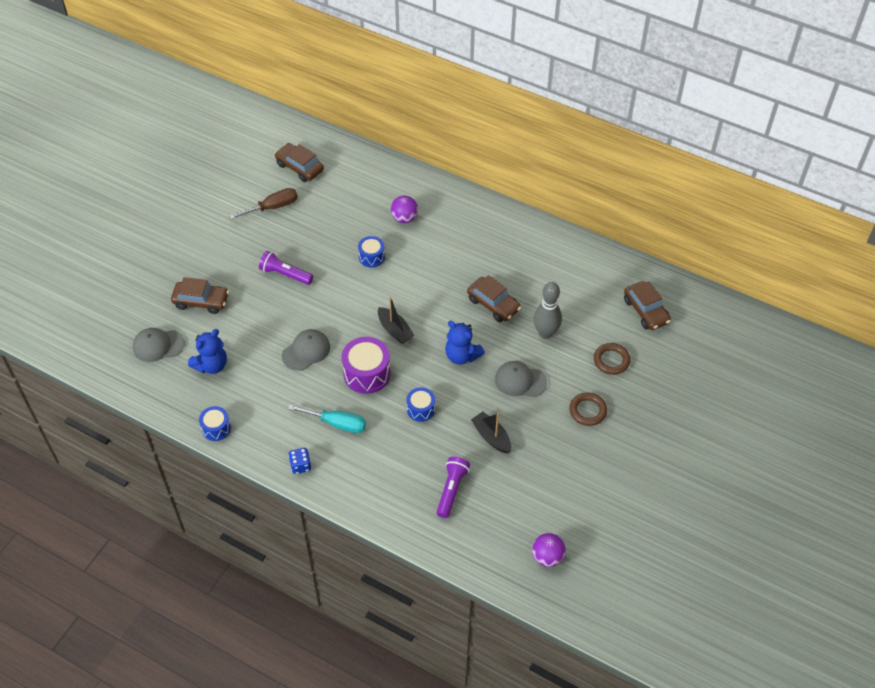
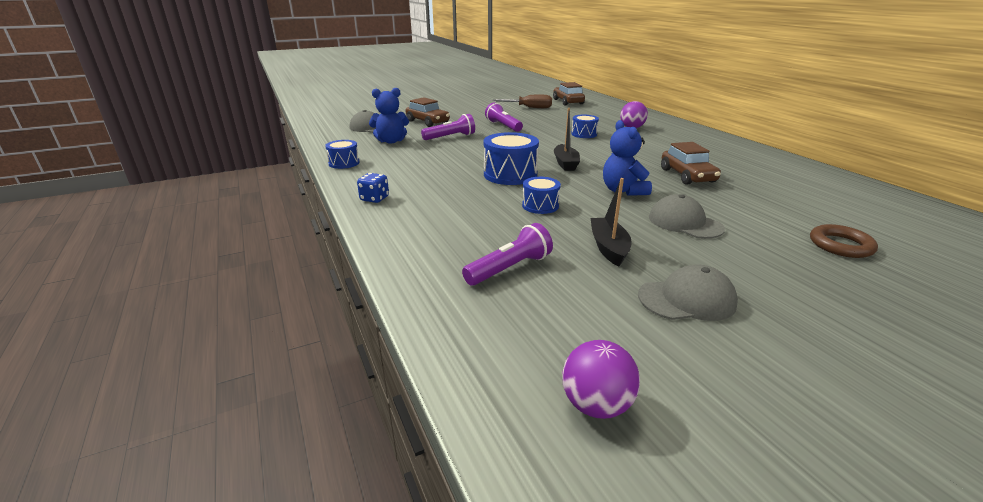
camera: 35 degrees right, 25 degrees down
grey cap [282,329,330,371] -> grey cap moved to [638,265,738,321]
turquoise screwdriver [288,404,366,433] -> none
purple drum [341,337,391,394] -> blue drum [484,132,539,185]
grey bowling pin [533,282,562,339] -> none
brown ring [569,393,607,426] -> none
brown car [624,281,671,330] -> none
none -> purple flashlight [421,114,475,140]

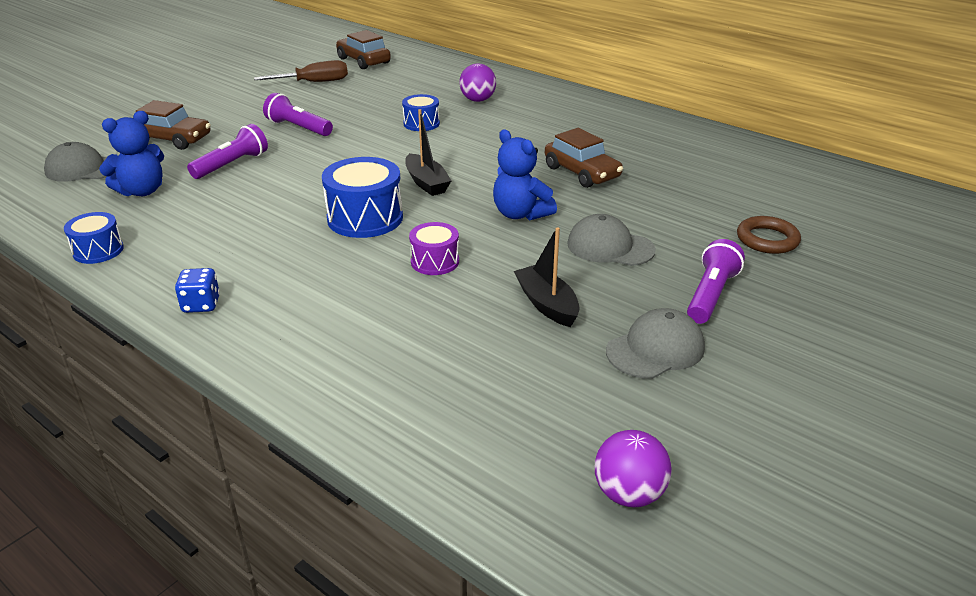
camera: 25 degrees left, 5 degrees up
purple flashlight [462,223,553,286] -> purple flashlight moved to [687,239,745,324]
blue drum [522,177,561,214] -> purple drum [409,222,459,275]

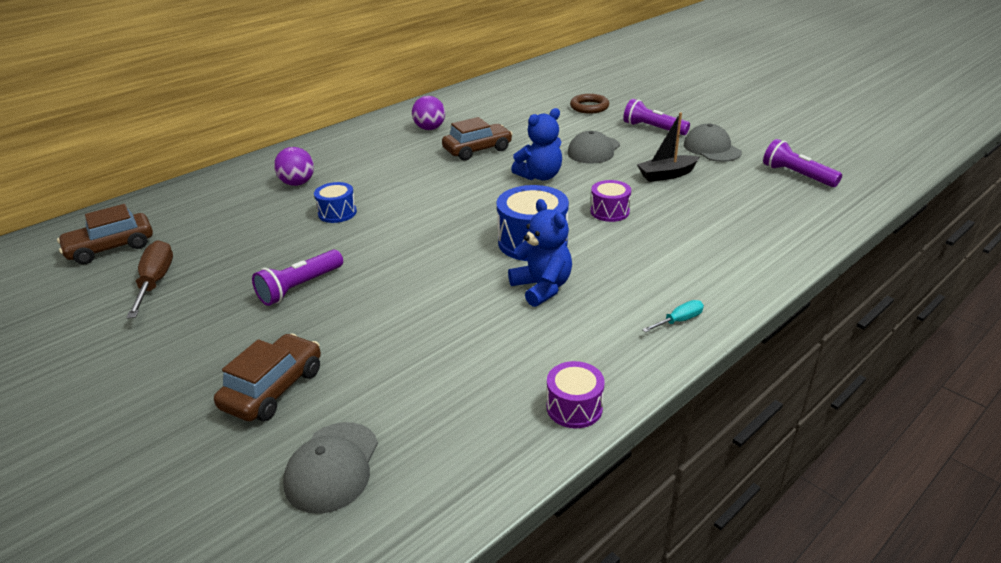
camera: 80 degrees left, 0 degrees up
blue drum [64,212,124,264] -> purple drum [547,361,605,428]
blue teddy bear [99,111,164,196] -> blue teddy bear moved to [508,199,572,307]
blue dice [175,268,220,313] -> turquoise screwdriver [642,300,704,333]
purple flashlight [187,124,268,179] -> purple flashlight moved to [763,139,842,187]
black boat [405,109,451,196] -> none
purple ball [595,430,672,507] -> purple ball moved to [412,96,445,130]

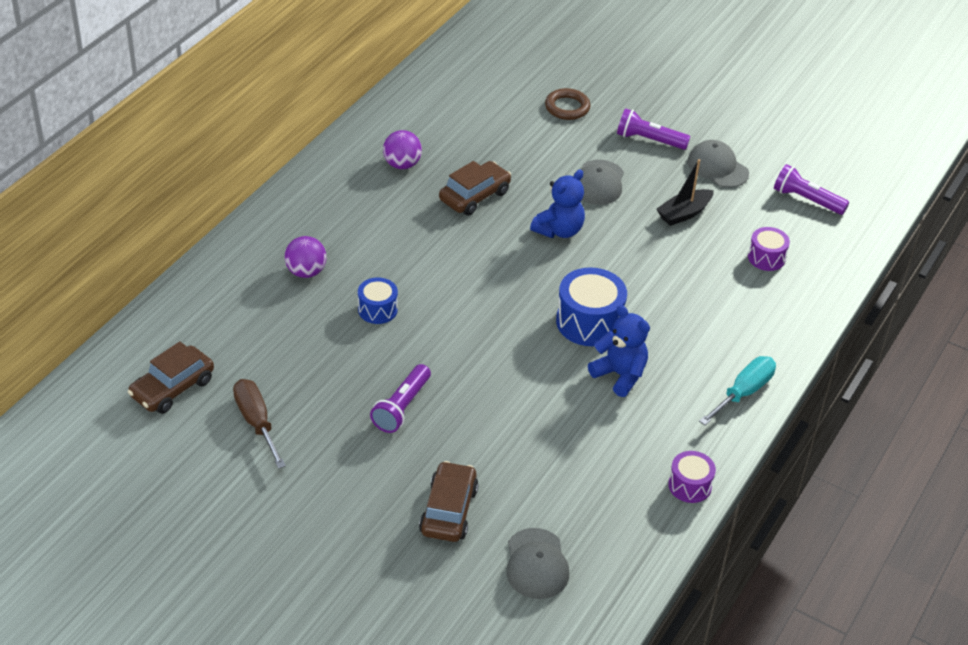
camera: 20 degrees left, 10 degrees up
purple drum [590,180,631,222] -> purple drum moved to [748,227,790,271]
turquoise screwdriver [642,300,704,333] -> turquoise screwdriver [699,356,776,425], size x1.83

